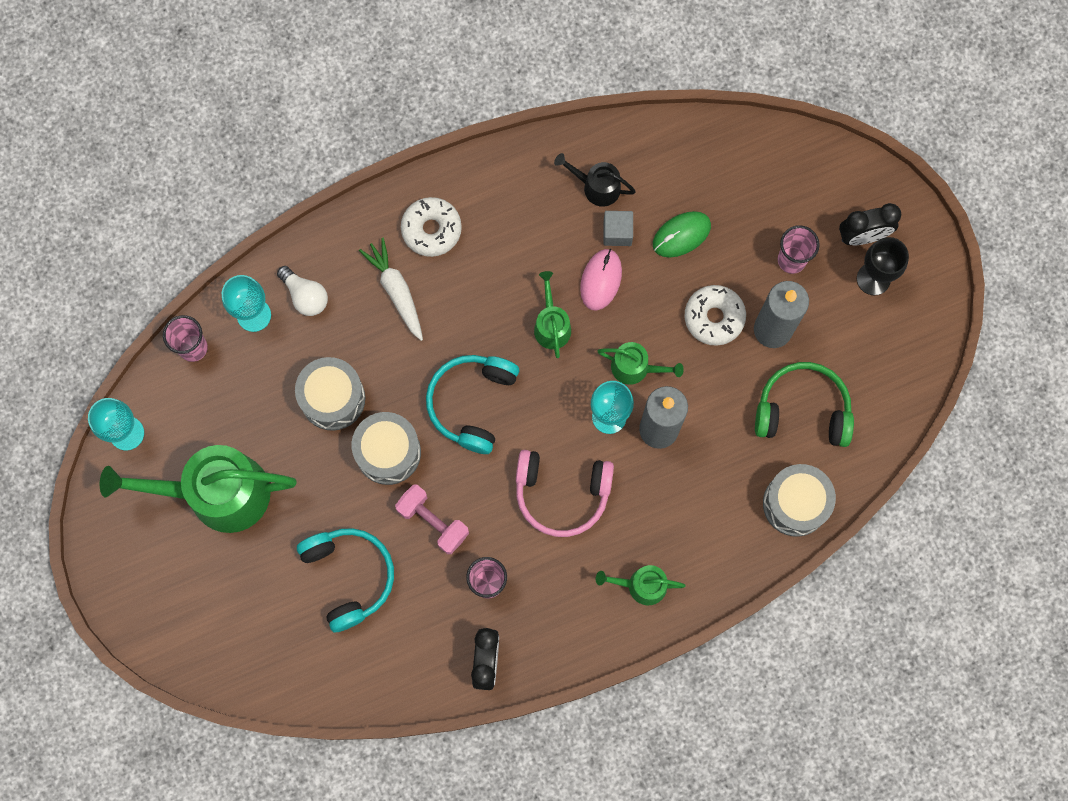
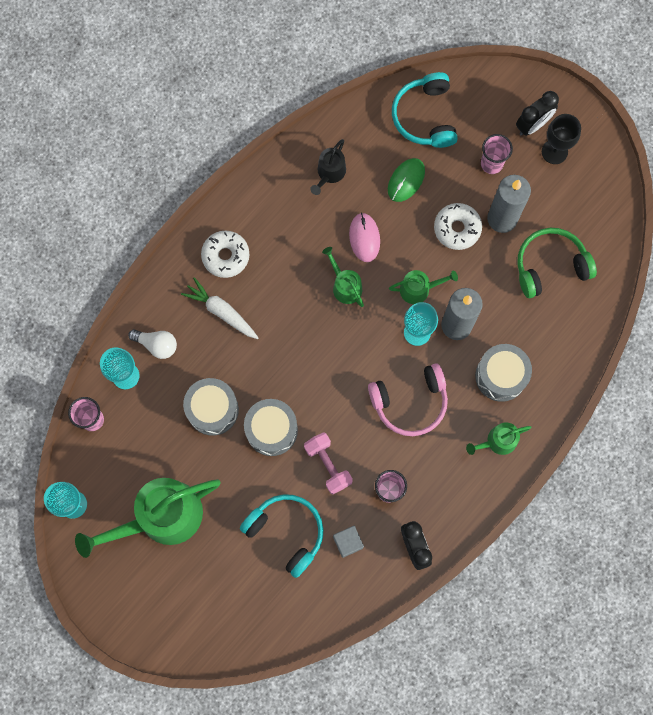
camera: 25 degrees left, 0 degrees up
pink dumbbell [395,485,469,554] -> pink dumbbell turned 45 degrees clockwise [304,432,353,494]
turquoise headphones [426,355,519,454] -> turquoise headphones moved to [392,72,458,148]
black watering can [554,153,636,207] -> black watering can turned 60 degrees counterclockwise [310,139,346,195]
grey cube [603,211,633,246] -> grey cube moved to [333,526,364,558]
grey drum [763,464,836,537] -> grey drum moved to [475,344,532,402]

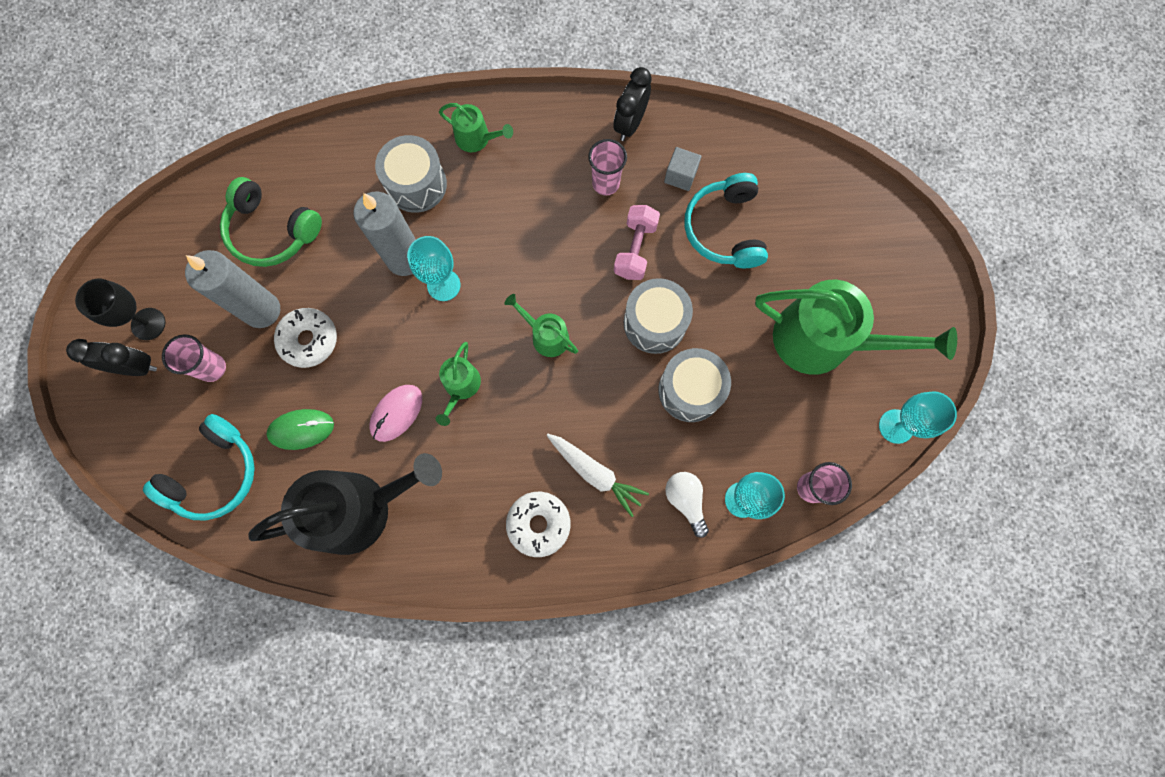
camera: 135 degrees left, 0 degrees up
white carrot [181,277,259,339] -> white carrot turned 45 degrees counterclockwise [546,434,649,517]
black watering can [310,139,346,195] -> black watering can [248,453,442,555], size x2.11
pink headphones [368,363,448,436] -> none
green watering can [389,270,458,304] -> green watering can moved to [504,294,578,357]

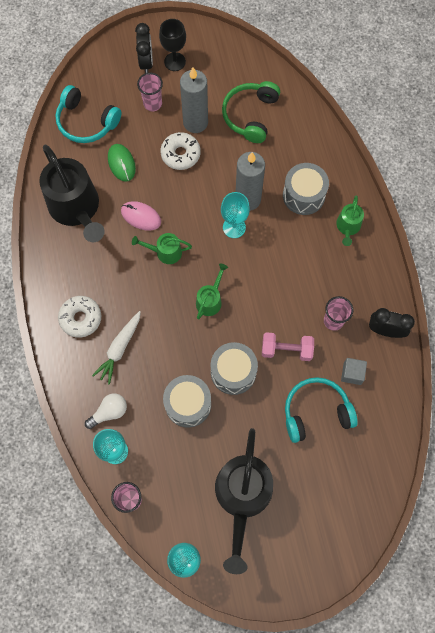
camera: 80 degrees right, 5 degrees down
green watering can [755,280,957,375] -> black watering can [215,428,273,574]

